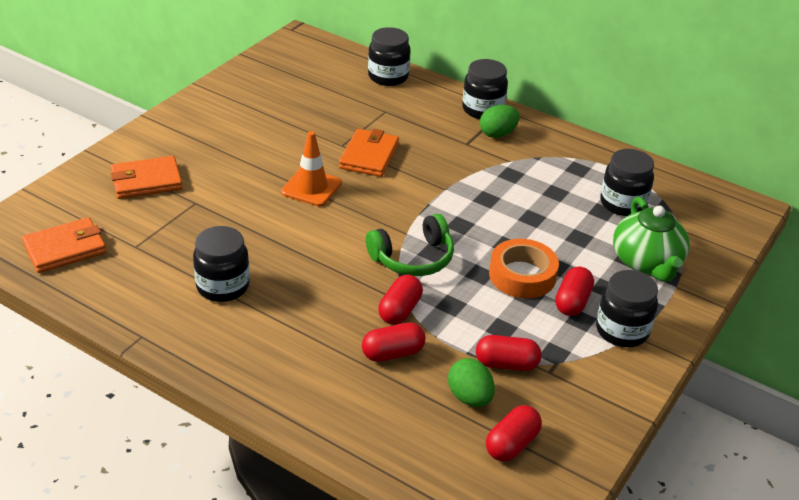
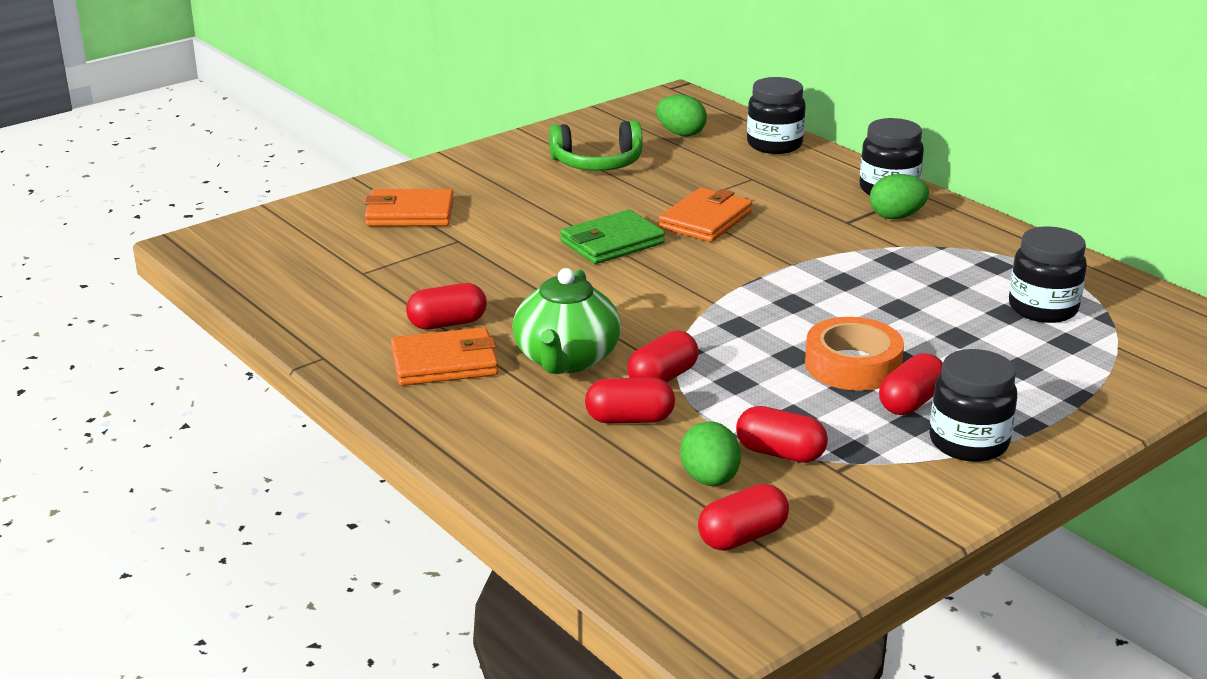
camera: 20 degrees right, 10 degrees down
orange wallet [22,217,106,273] -> orange wallet moved to [391,327,498,386]
black jar [193,226,250,302] -> red capsule [406,283,487,329]
orange traffic cone [281,131,342,206] -> green wallet [560,210,665,264]
green headphones [366,214,454,276] -> green headphones moved to [549,120,643,171]
green teapot [613,197,690,282] -> green teapot moved to [513,268,621,374]
none -> green egg [656,95,707,136]

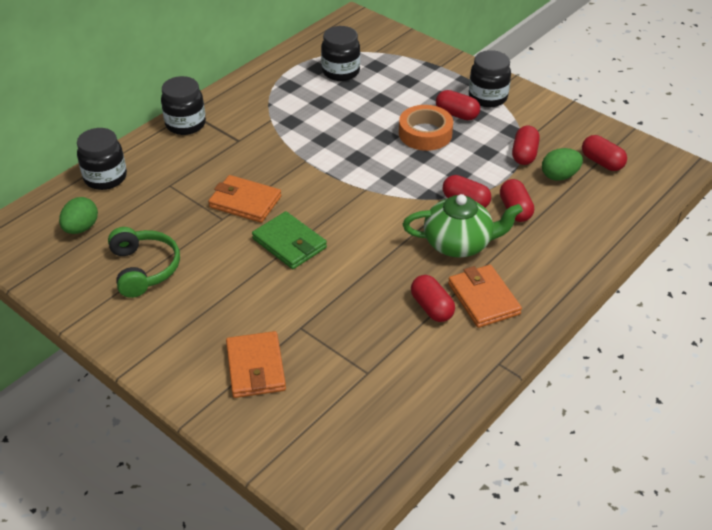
camera: 100 degrees left, 15 degrees up
green egg [870,174,929,219] -> none

